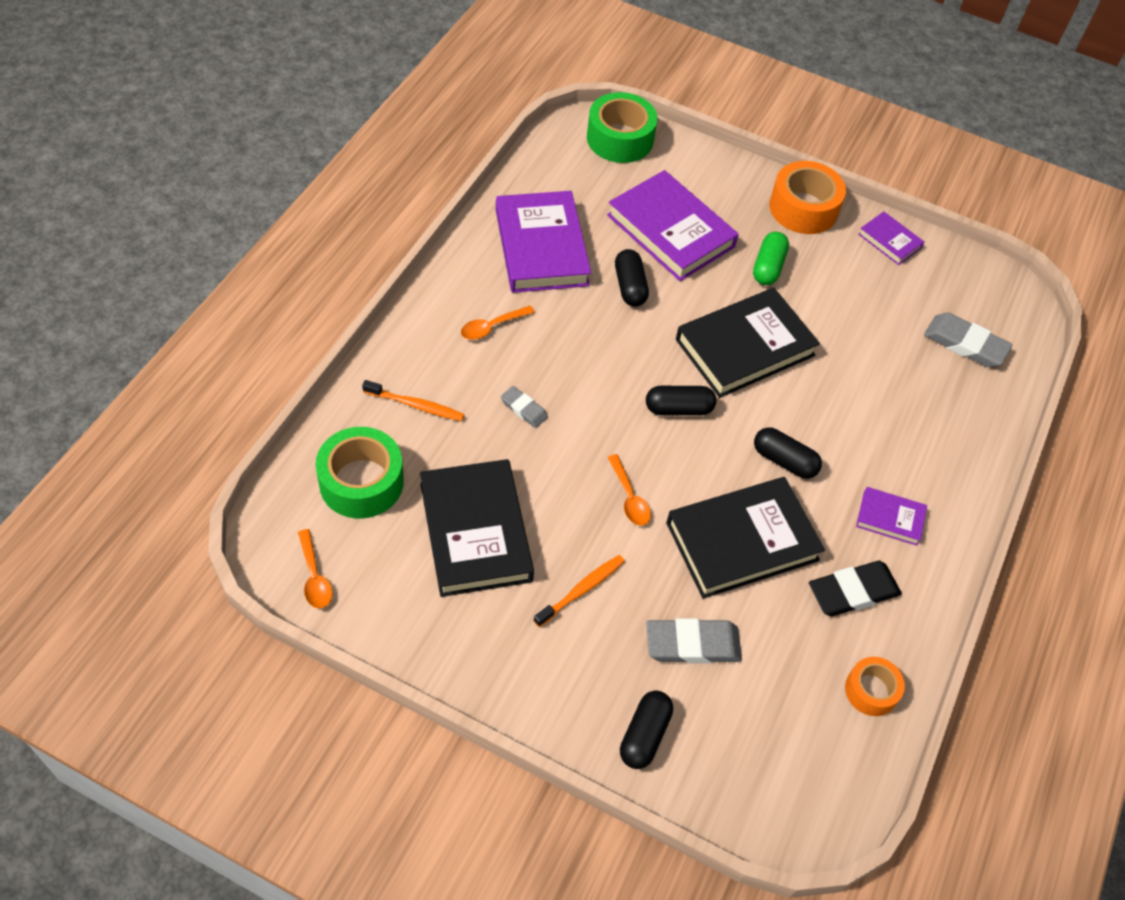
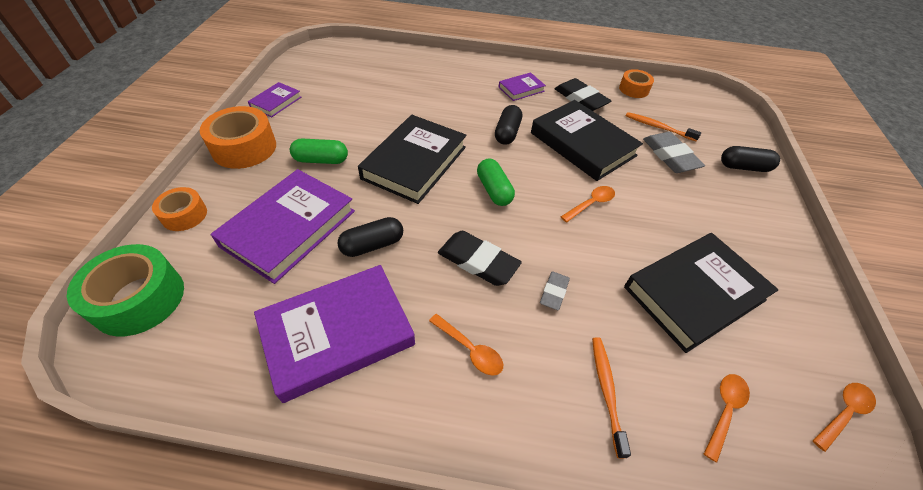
camera: 105 degrees left, 5 degrees down
green tape [316,427,404,518] -> orange spoon [704,374,750,463]
orange toothbrush [533,555,625,627] -> orange toothbrush moved to [626,112,701,141]
black capsule [646,386,717,415] -> green capsule [477,158,515,206]
black book [676,288,820,398] -> black book turned 75 degrees clockwise [358,115,466,204]
purple book [856,487,927,546] -> purple book turned 60 degrees clockwise [499,72,546,101]
grey eraser [924,313,1013,367] -> none
none -> orange tape [152,187,207,231]
none -> black eraser [438,231,522,286]

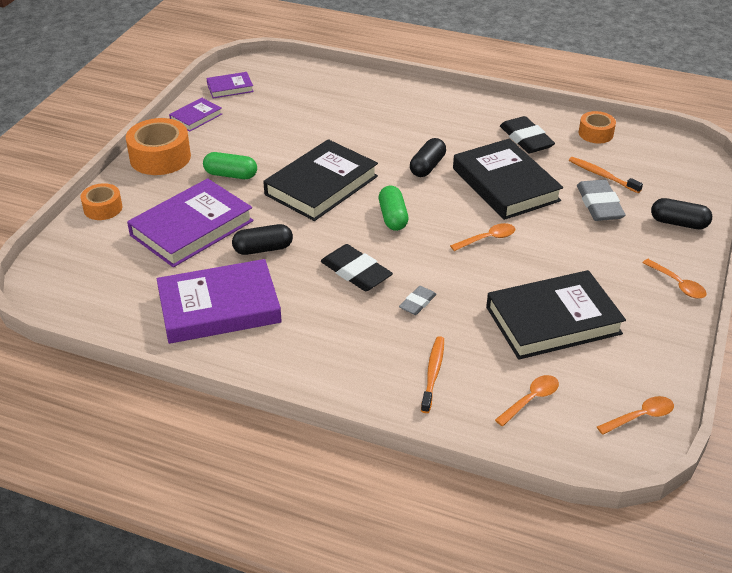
camera: 15 degrees right, 10 degrees down
green tape [67,244,184,337] -> none
orange spoon [429,314,503,376] -> orange spoon moved to [642,259,707,299]
purple book [499,72,546,101] -> purple book moved to [207,72,254,98]

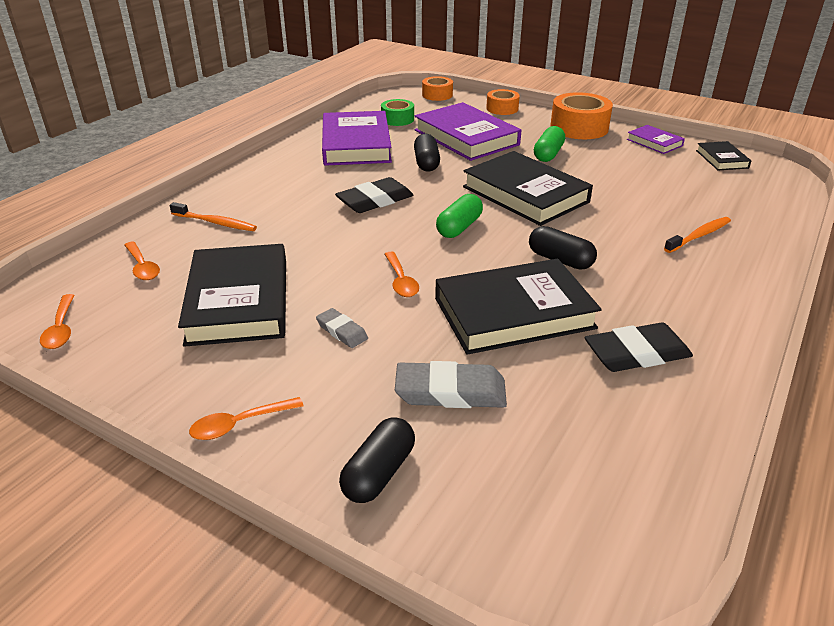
camera: 100 degrees right, 5 degrees down
purple book [207,72,254,98] -> black book [696,141,751,170]
green capsule [379,186,408,231] -> green capsule turned 60 degrees counterclockwise [436,194,483,238]
grey eraser [399,286,437,315] -> grey eraser moved to [316,308,368,348]
orange toothbrush [569,157,643,193] -> orange toothbrush moved to [664,217,731,253]
orange tape [579,111,616,143] -> orange tape moved to [422,76,453,101]
none -> green tape [381,99,414,126]

